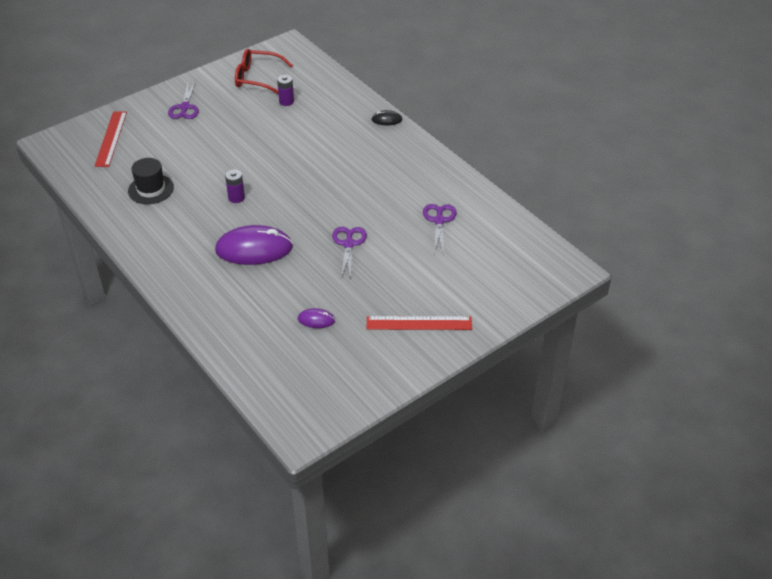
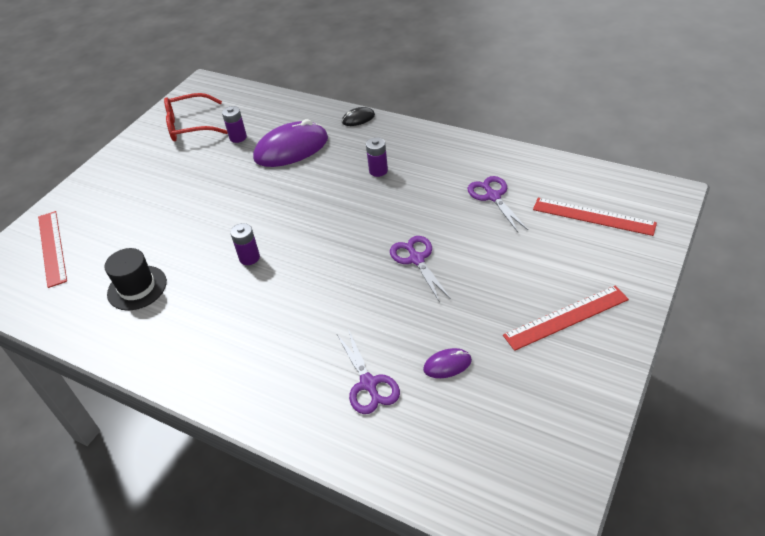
camera: 20 degrees left, 0 degrees up
purple scissors [168,81,199,119] -> purple scissors moved to [337,329,400,414]
purple mouse [215,225,293,265] -> purple mouse moved to [253,119,328,167]
none -> purple battery [366,137,388,177]
none -> red ruler [533,198,657,236]

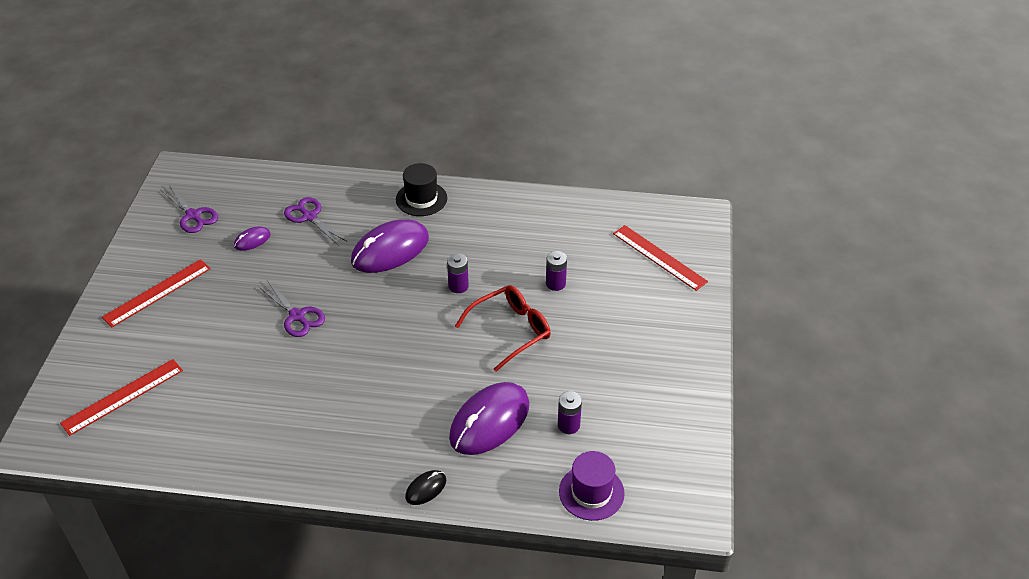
camera: 155 degrees right, 0 degrees up
black hat [104,248,167,310] -> black hat moved to [396,163,447,216]
red glasses [164,93,228,141] -> red glasses moved to [455,285,551,372]
purple battery [366,137,388,177] -> purple battery moved to [546,251,567,291]
purple scissors [468,176,528,232] -> purple scissors moved to [161,185,218,233]
red ruler [533,198,657,236] -> red ruler turned 45 degrees counterclockwise [60,359,183,436]
none -> purple mouse [351,219,429,273]
none -> purple hat [559,451,625,521]

